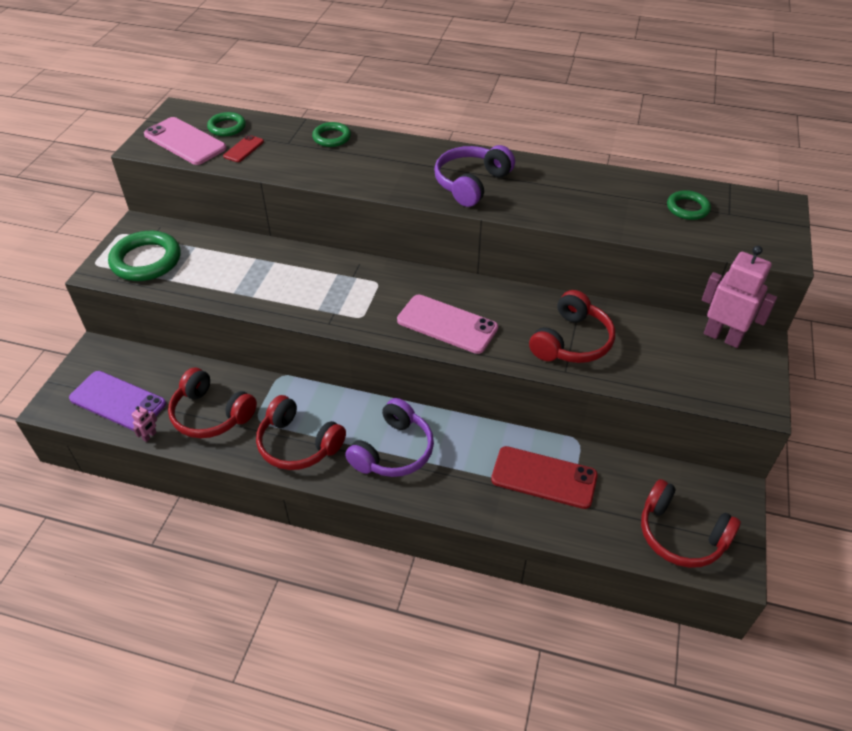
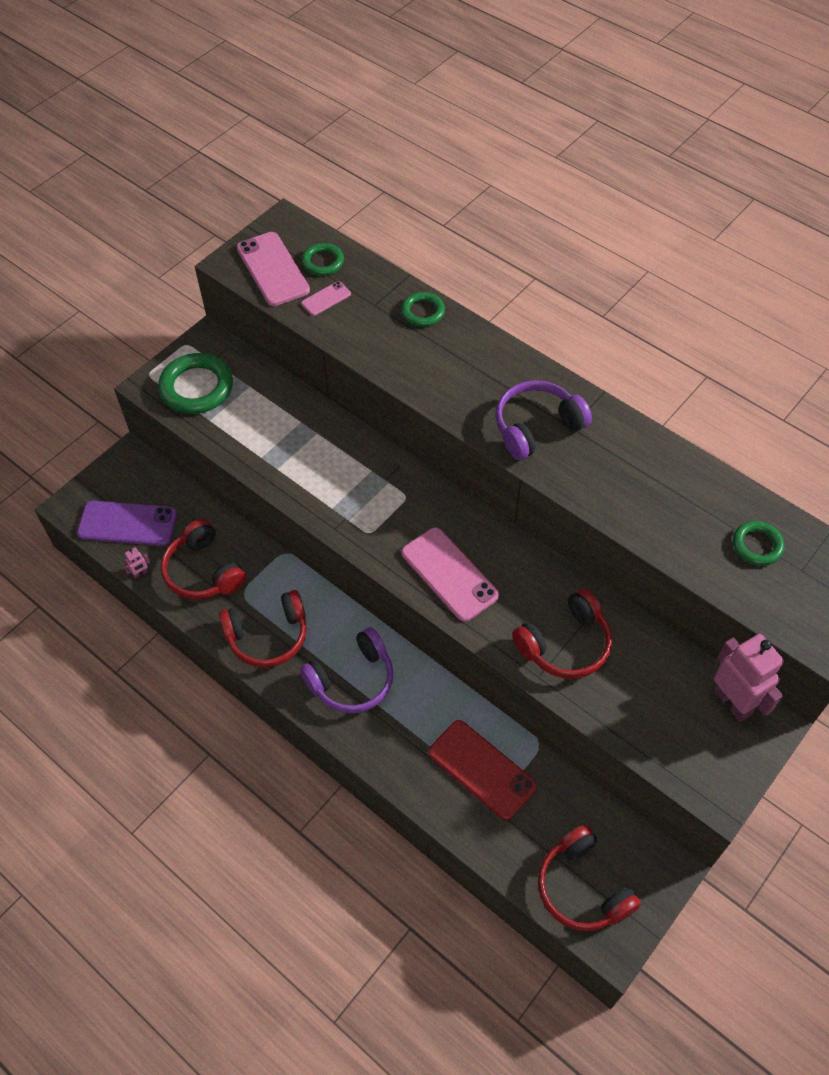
camera: 25 degrees right, 10 degrees up
purple phone [69,371,166,431] -> purple phone turned 45 degrees counterclockwise [77,500,177,546]
red phone [223,135,264,162] -> pink phone [301,281,351,316]
red headphones [256,395,346,470] -> red headphones turned 75 degrees counterclockwise [219,590,307,668]

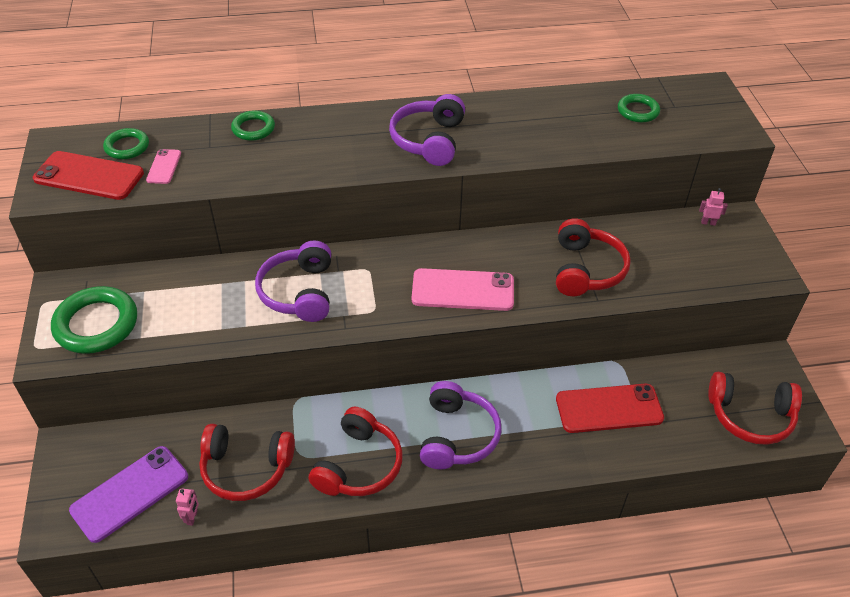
camera: 50 degrees left, 10 degrees down
pink phone [236,232,310,306] -> red phone [33,151,144,200]
pink robot [714,634,784,722] -> pink robot [699,188,728,226], size x0.41
none -> purple headphones [255,240,331,322]

